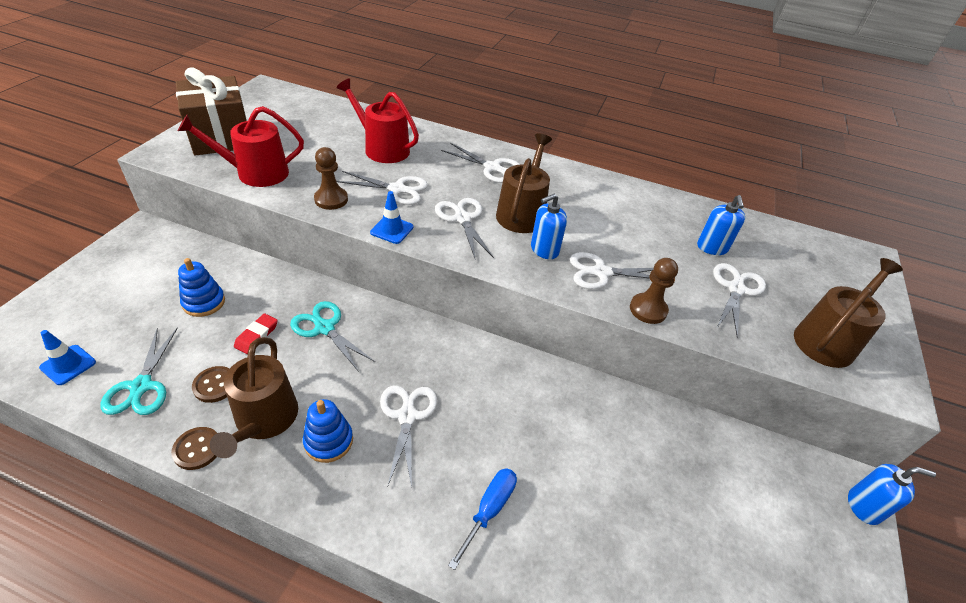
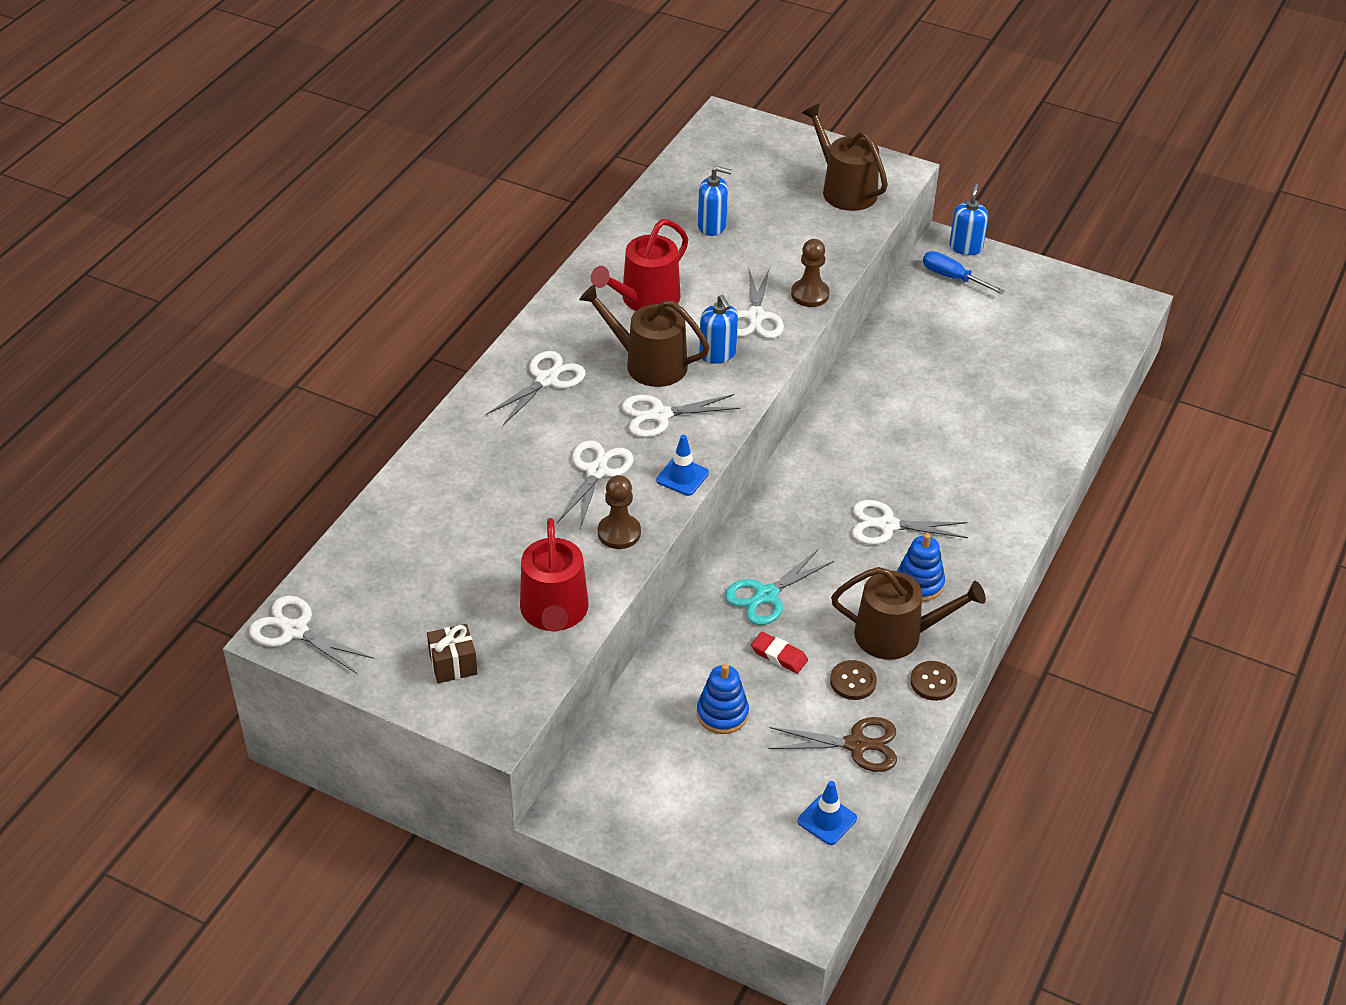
camera: 80 degrees left, 0 degrees up
turquoise scissors [100,327,178,415] -> brown scissors [769,717,897,772]
brown gift [176,67,247,156] -> brown gift [427,624,478,683], size x0.46
red watering can [337,78,419,163] -> red watering can moved to [591,219,688,311]
blue screwdriver [448,468,517,570] -> blue screwdriver moved to [923,251,1005,294]
white scissors [713,263,766,338] -> white scissors moved to [249,596,374,674]

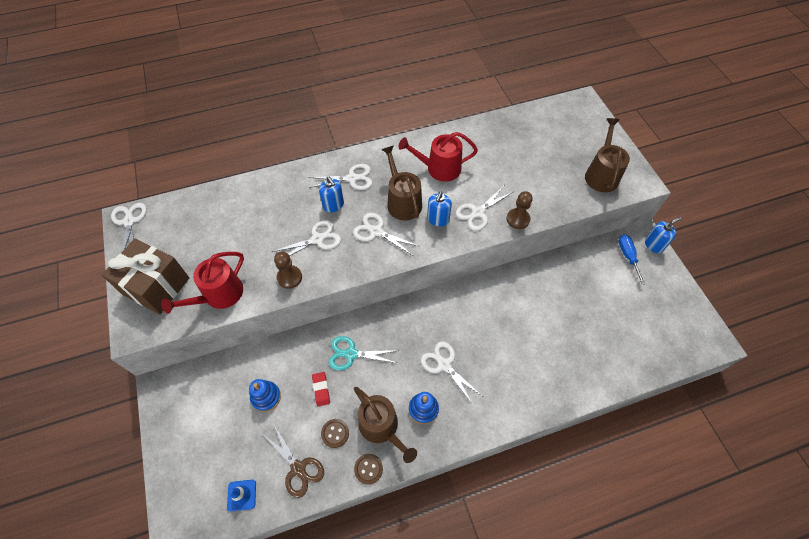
camera: 45 degrees right, 15 degrees up
brown gift [427,624,478,683] -> brown gift [102,238,189,314], size x2.17
blue traffic cone [656,435,709,496] -> none
blue soap dispenser [698,166,732,236] -> blue soap dispenser moved to [319,177,344,212]

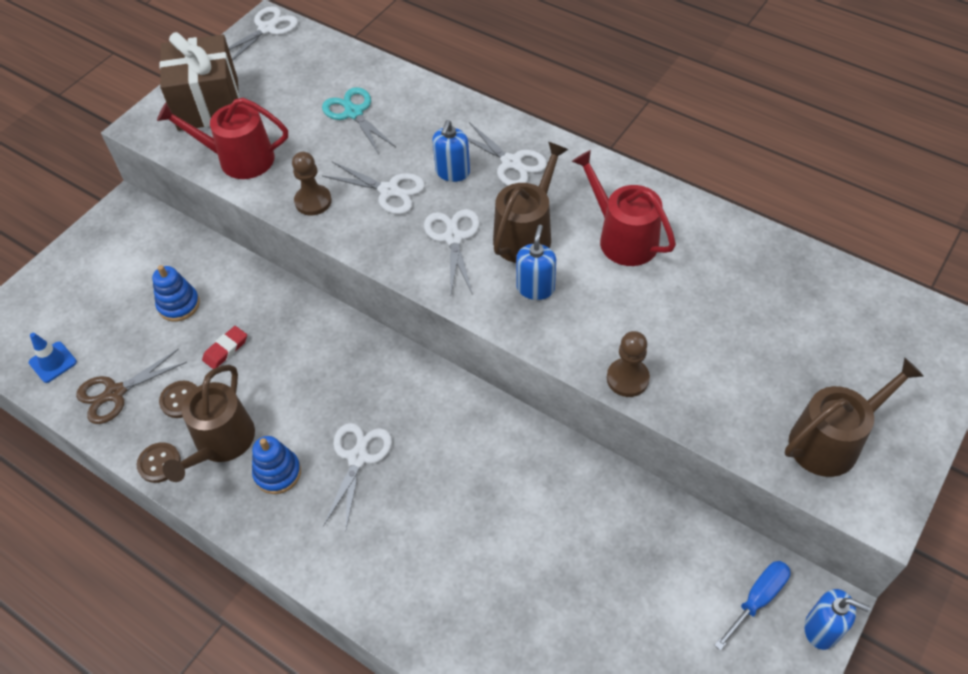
camera: 55 degrees right, 5 degrees down
brown scissors [264,425,324,498] -> brown scissors turned 45 degrees clockwise [76,349,187,424]
turquoise scissors [329,336,399,370] -> turquoise scissors moved to [322,87,396,154]
blue soap dispenser [427,192,452,227] -> blue soap dispenser turned 120 degrees clockwise [516,225,556,300]
white scissors [456,186,513,231] -> none

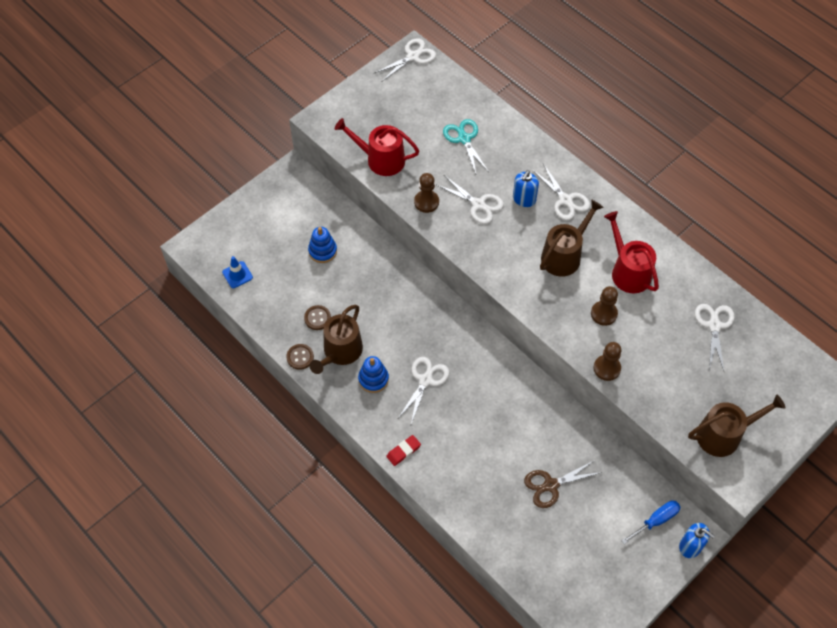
camera: 10 degrees right, 5 degrees up
brown scissors [76,349,187,424] -> brown scissors moved to [524,460,602,508]
brown gift [159,32,240,131] -> none
red eraser [202,326,247,369] -> red eraser moved to [386,435,421,466]
white scissors [424,209,480,295] -> white scissors moved to [695,304,734,371]
blue soap dispenser [516,225,556,300] -> none
none -> brown pawn [591,286,618,326]

